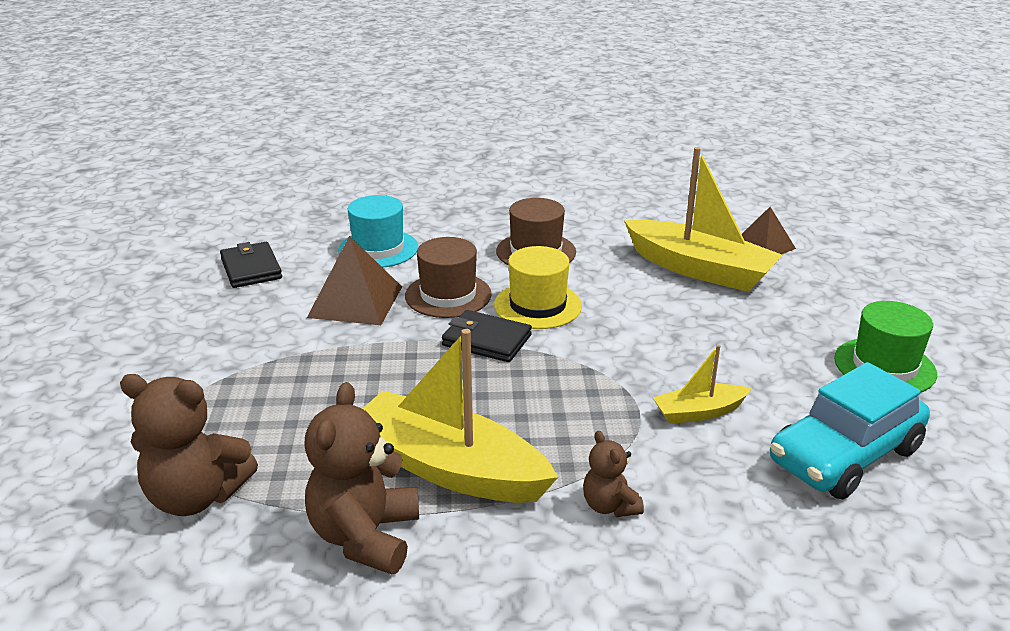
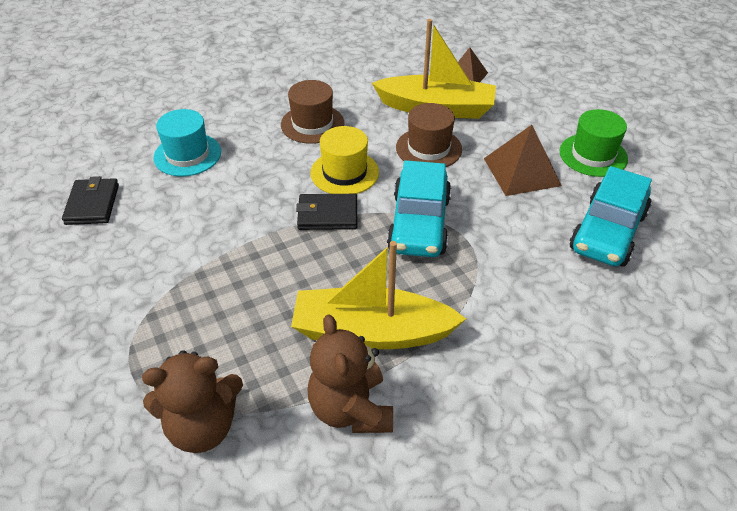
camera: 25 degrees left, 15 degrees up
black wallet [220,242,282,288] -> black wallet turned 45 degrees clockwise [62,176,119,225]
brown pyramid [307,236,402,325] -> brown pyramid moved to [484,125,562,196]
brown hat [405,237,492,318] -> brown hat moved to [396,103,462,167]
brown teddy bear [583,431,644,517] -> none
yellow boat [653,345,752,424] -> none
none -> turquoise car [387,160,451,257]

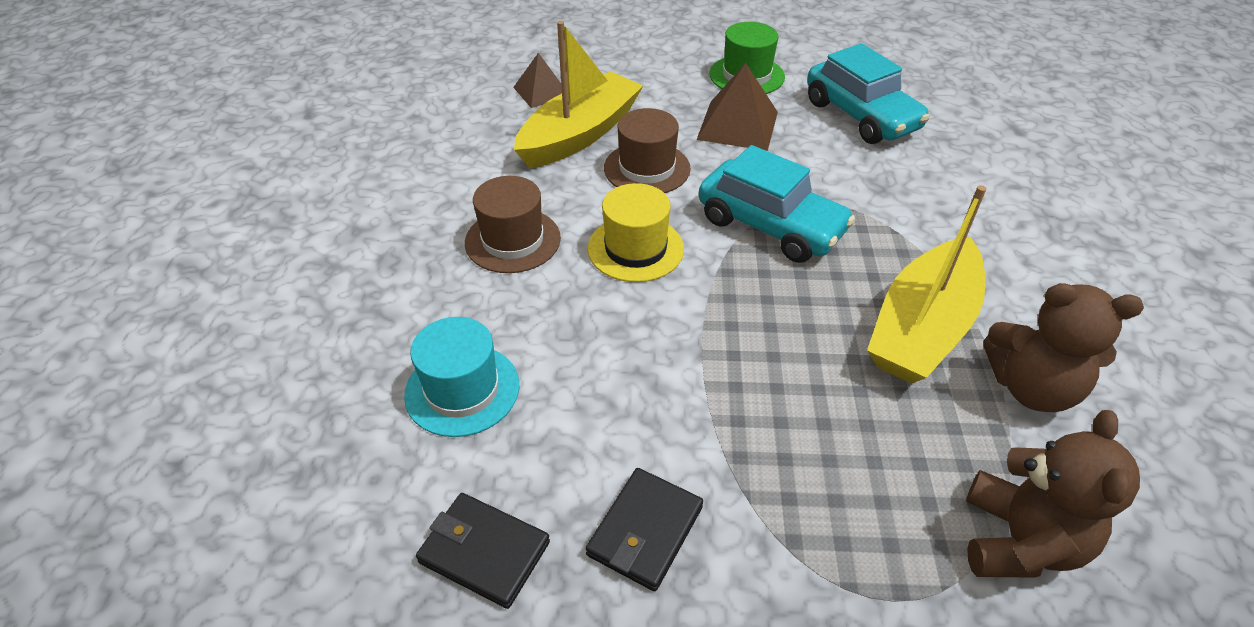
camera: 60 degrees left, 0 degrees up
black wallet [296,194,357,230] -> black wallet moved to [586,468,703,591]

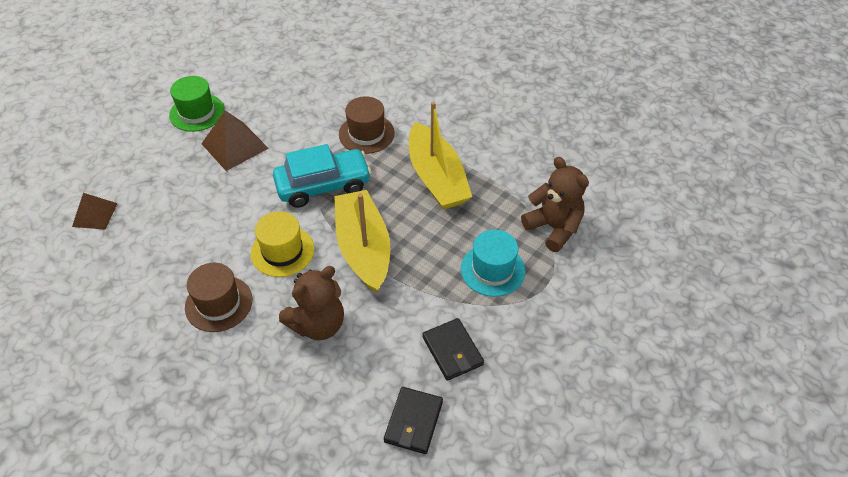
camera: 55 degrees left, 5 degrees up
turquoise hat [404,317,519,437] -> turquoise hat moved to [461,229,525,297]
black wallet [416,493,550,609] -> black wallet turned 45 degrees counterclockwise [384,387,443,454]
yellow boat [514,21,643,168] -> yellow boat moved to [334,190,390,293]
brown hat [604,108,691,193] -> brown hat moved to [339,96,395,154]
turquoise car [807,43,930,144] -> none
brown teddy bear [983,283,1144,412] -> brown teddy bear moved to [279,266,344,340]

